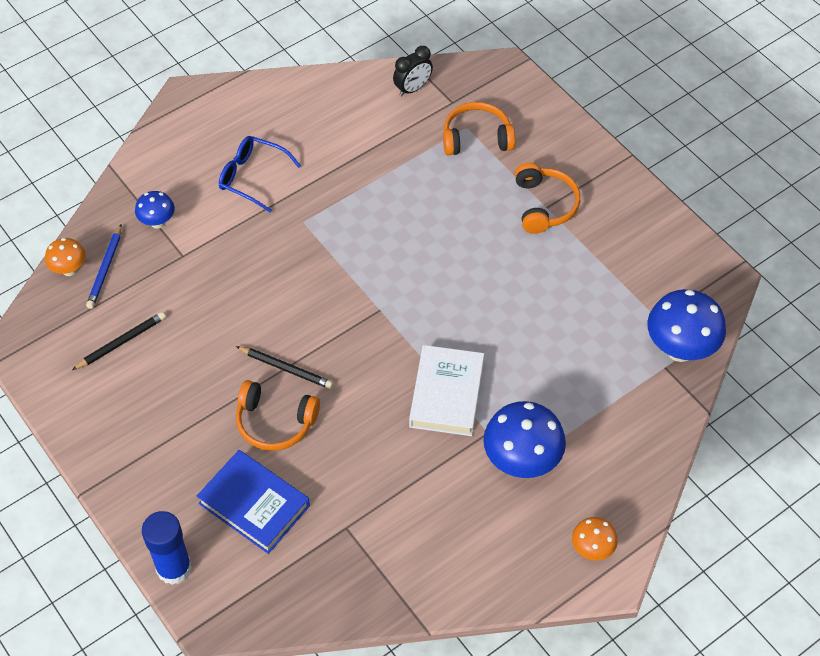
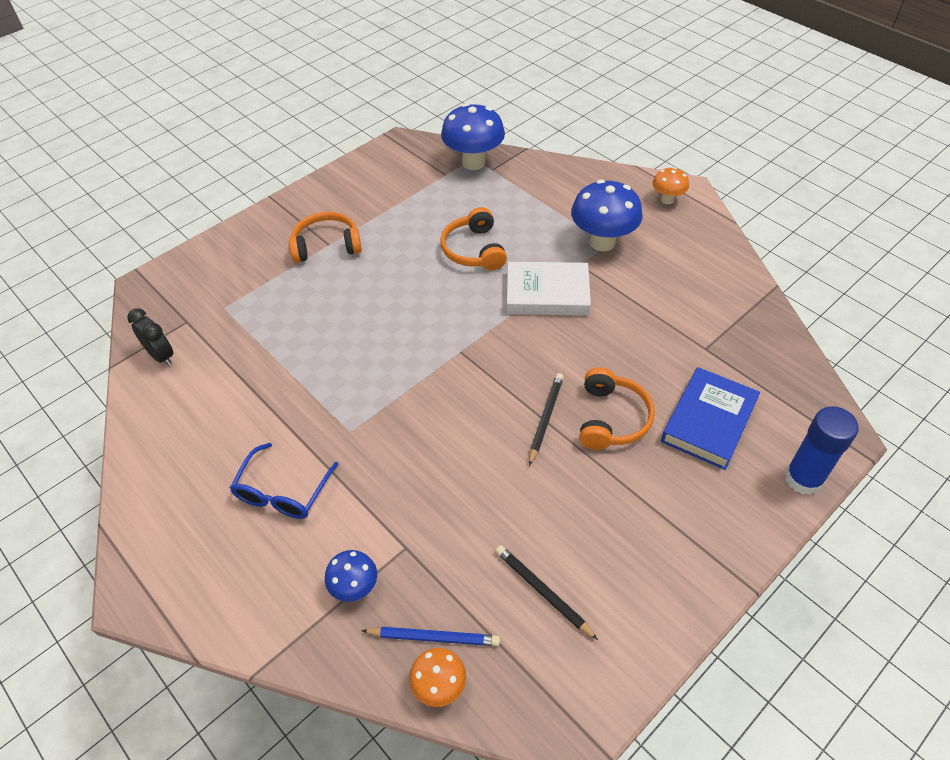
camera: 95 degrees left, 5 degrees down
orange headphones [443,102,515,155] -> orange headphones moved to [440,207,507,271]

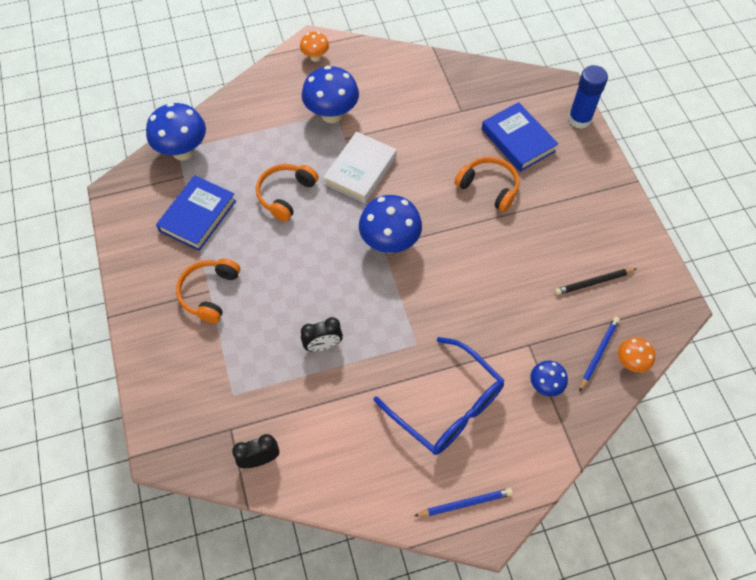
camera: 65 degrees left, 10 degrees up
blue glasses [230,443,338,519] -> blue glasses [373,337,504,455], size x1.55
orange headphones [440,207,507,271] -> orange headphones turned 105 degrees clockwise [256,164,318,222]
black pencil [529,373,564,466] -> none
none -> blue book [156,175,236,251]
none -> black clock [301,317,343,352]
none -> blue mushroom [359,195,422,253]
none -> blue pencil [414,488,513,517]

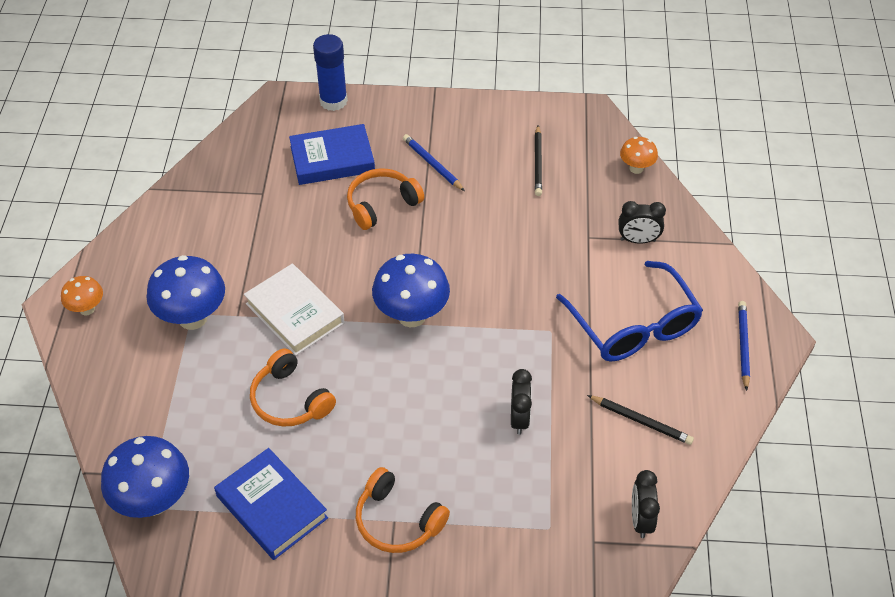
camera: 70 degrees left, 10 degrees down
blue glasses [373,337,504,455] -> blue glasses turned 90 degrees clockwise [556,261,703,361]
blue mushroom [530,361,568,396] -> black clock [618,201,666,244]
blue pencil [579,317,620,392] -> blue pencil moved to [403,134,465,191]
none -> black pencil [587,395,694,445]

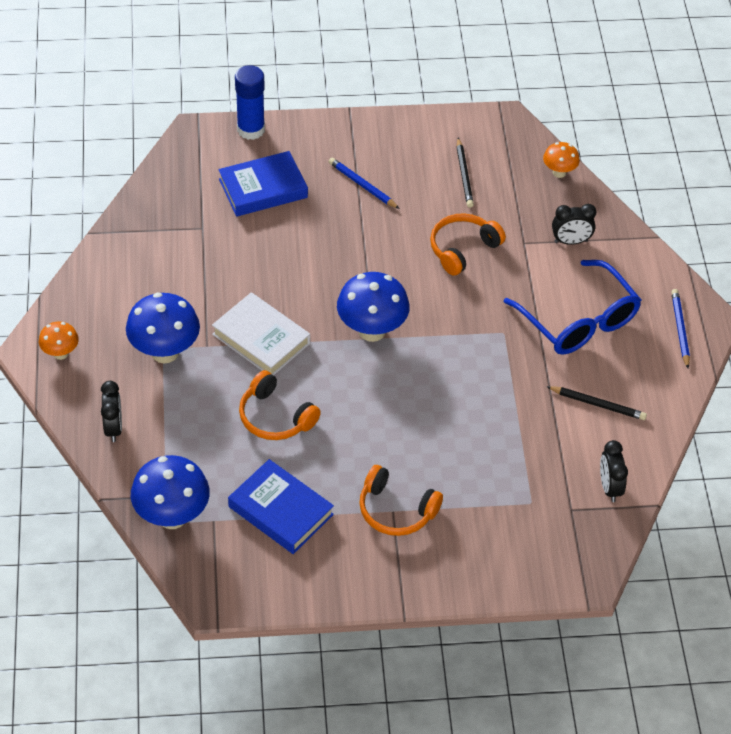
camera: 10 degrees left, 0 degrees up
orange headphones [347,168,424,230] -> orange headphones moved to [430,213,506,275]
black clock [511,369,532,435] -> black clock moved to [101,381,122,442]

